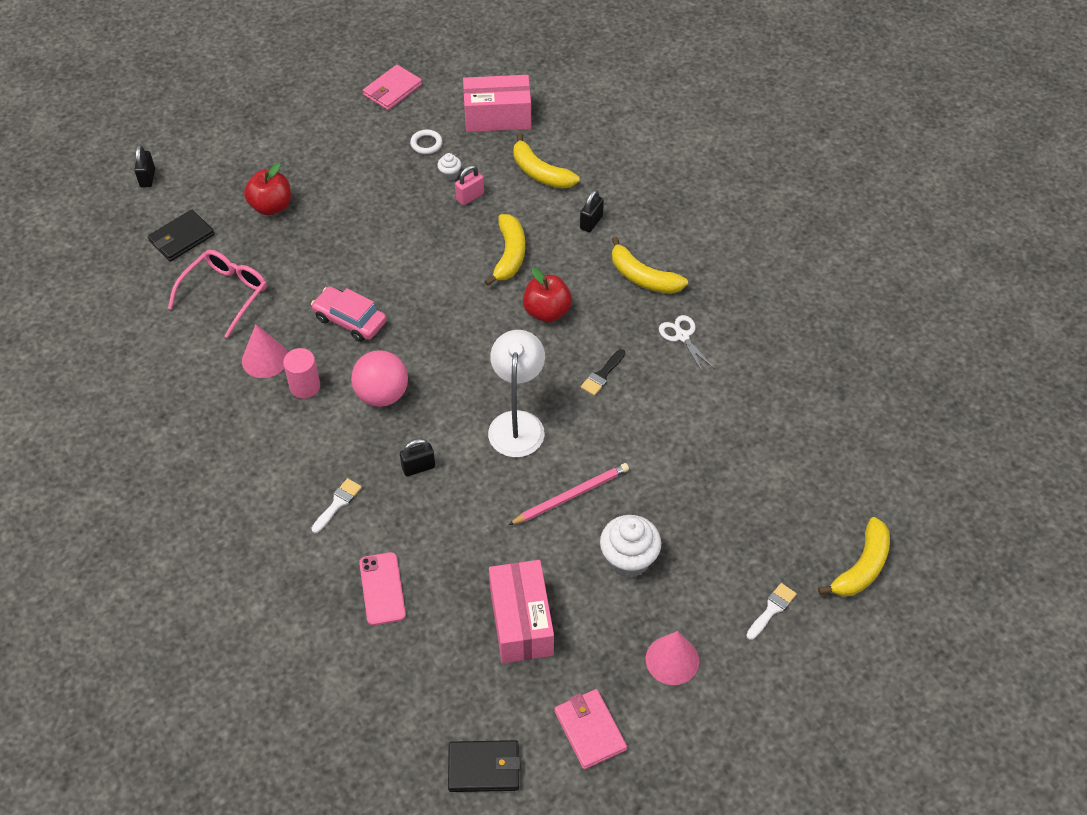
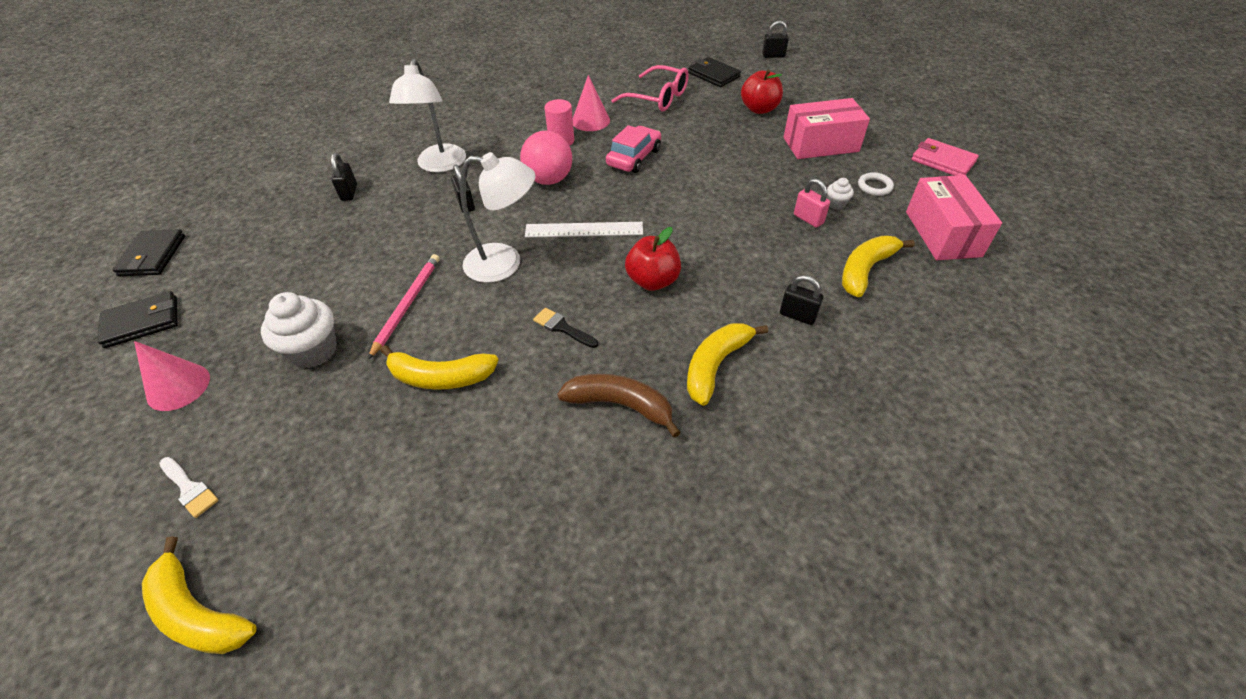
camera: 90 degrees right, 5 degrees down
white brush [311,478,362,533] -> white lamp [389,59,466,173]
pink phone [359,552,406,625] -> black padlock [331,153,357,201]
yellow banana [484,214,525,286] -> yellow banana moved to [380,345,498,390]
pink box [489,560,554,663] -> pink box moved to [784,98,870,159]
pink pencil [508,463,629,525] -> pink pencil turned 135 degrees counterclockwise [368,254,440,359]
pink wallet [554,689,627,769] -> black wallet [98,291,178,348]
white scissors [659,315,715,373] -> brown banana [557,374,681,438]
none -> white ruler [525,222,643,237]

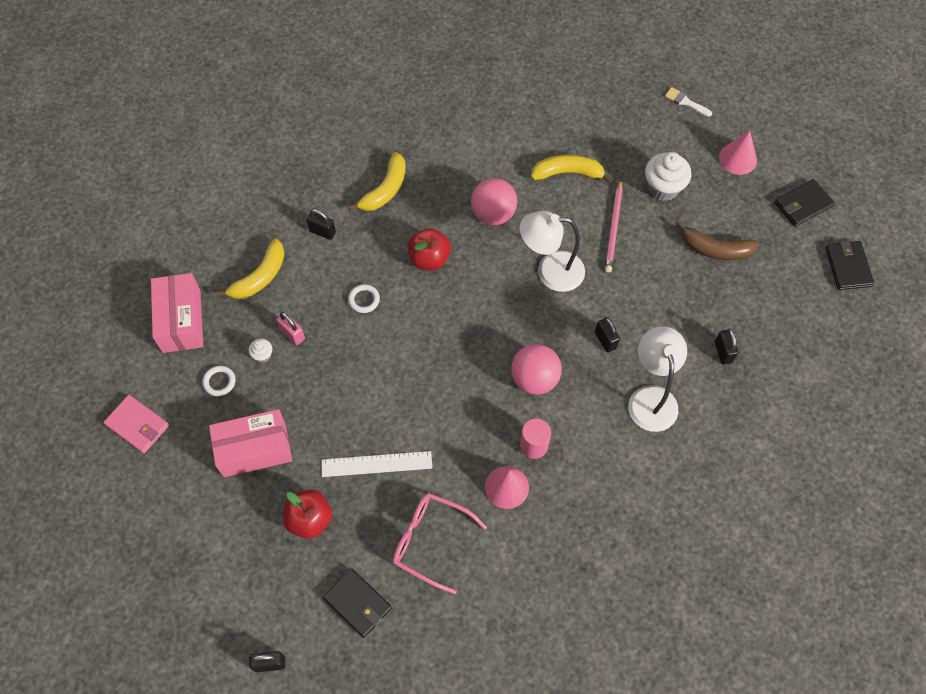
camera: 175 degrees right, 15 degrees up
yellow banana [142,536,256,654] -> none
white ruler [525,222,643,237] -> white ruler moved to [321,451,432,477]
black brush [533,308,598,348] -> pink ball [471,178,518,225]
brown banana [557,374,681,438] -> brown banana moved to [676,220,759,260]
pink car [606,125,661,173] -> none
none -> white ring [348,284,380,313]

